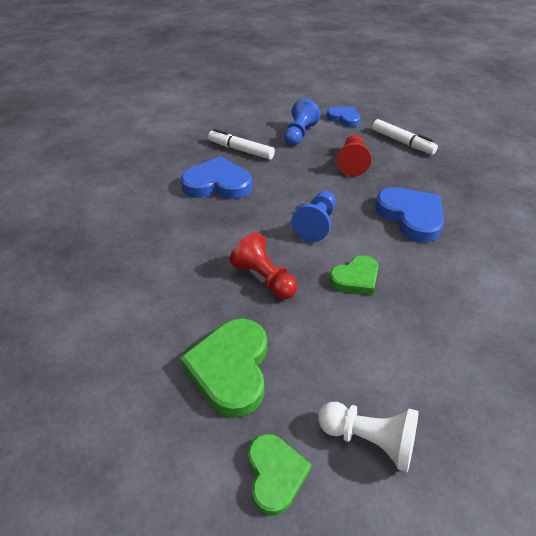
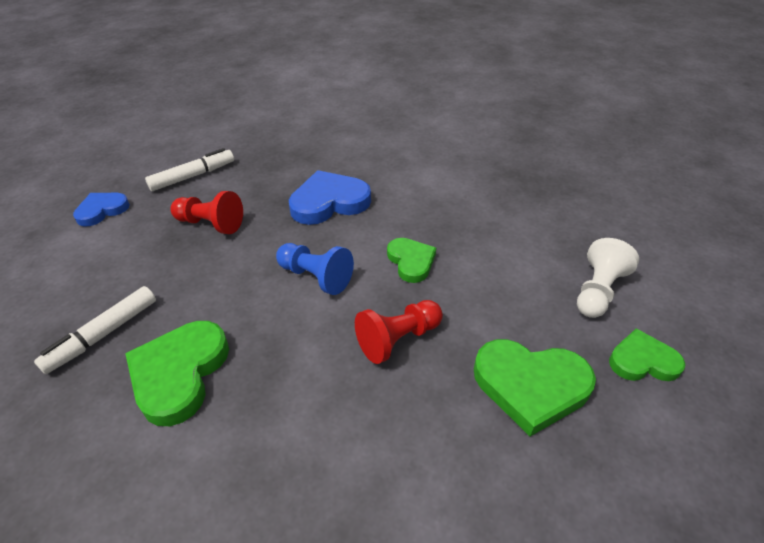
camera: 80 degrees left, 0 degrees up
blue heart [181,156,252,199] -> green heart [125,321,229,426]
blue pawn [284,99,321,145] -> none

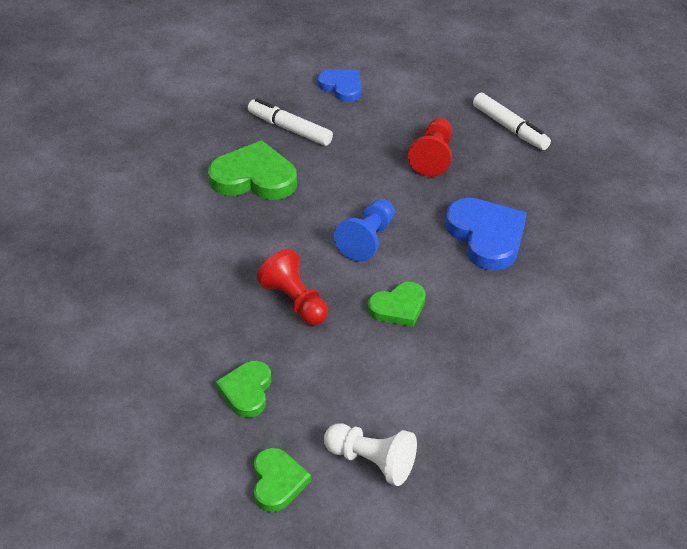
camera: 85 degrees right, 0 degrees up
blue heart [73,193,130,227] -> blue heart moved to [318,69,361,102]
green heart [474,339,596,436] -> green heart [216,361,272,418], size x0.62

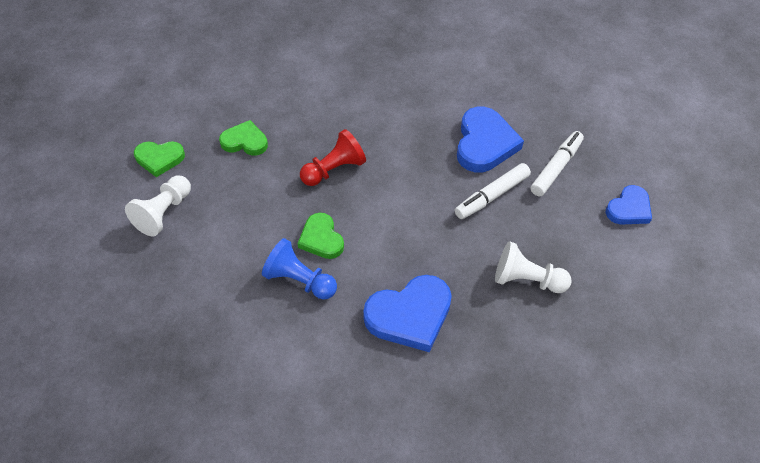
camera: 90 degrees right, 10 degrees up
green heart [208,140,297,200] -> blue heart [457,107,524,173]
blue pawn [334,199,395,262] -> blue pawn moved to [262,238,337,300]
red pawn [408,118,452,177] -> white pawn [495,241,572,293]
white marker [473,93,551,150] -> white marker moved to [455,163,531,219]

